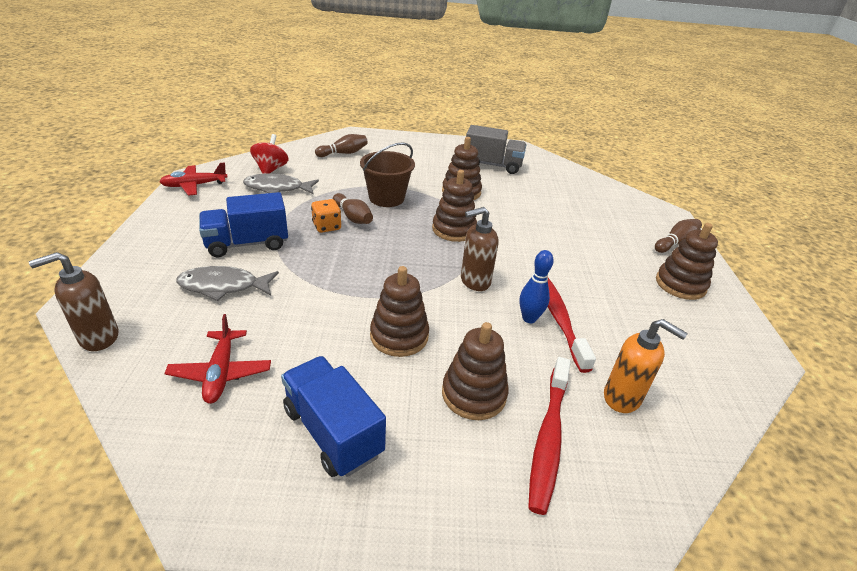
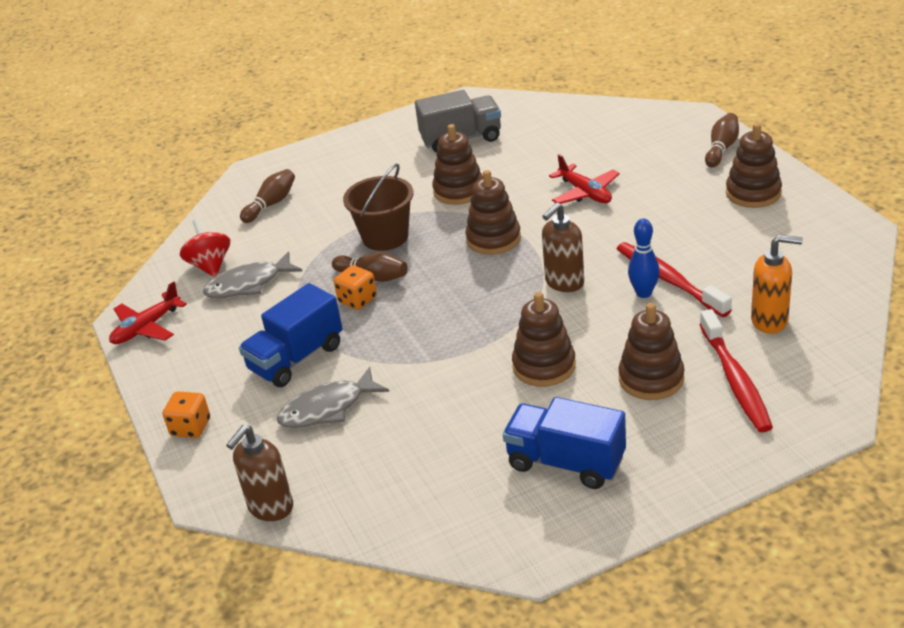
camera: 20 degrees left, 0 degrees up
red plane [164,314,271,404] -> red plane moved to [549,154,620,204]
none -> orange dice [163,391,210,438]

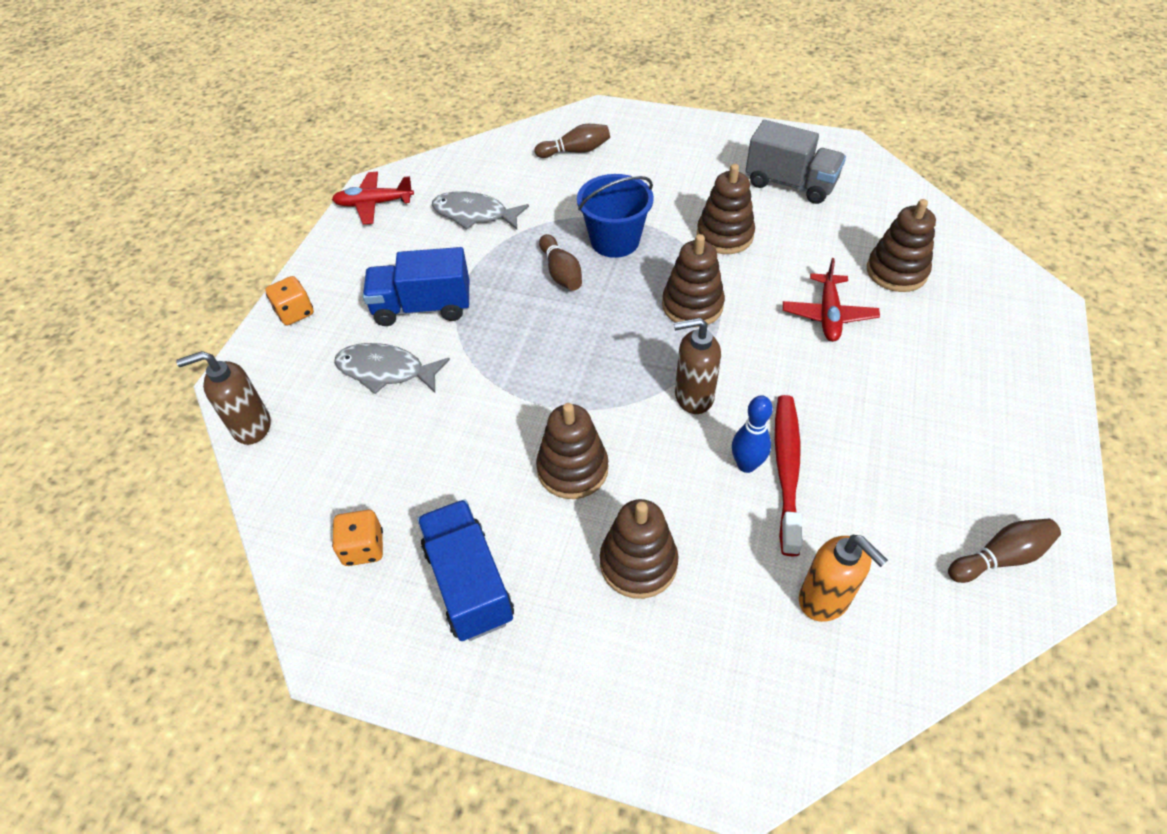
camera: 40 degrees right, 15 degrees up
red spinning top [180,219,230,277] -> none
orange dice [334,265,377,310] -> orange dice moved to [332,510,383,566]
brown bucket [343,163,413,251] -> blue bucket [577,174,654,258]
red toothbrush [700,309,773,432] -> none
brown bowling pin [705,113,739,167] -> brown bowling pin moved to [948,519,1061,583]
brown stacking toy [726,123,782,208] -> brown stacking toy moved to [867,199,936,292]

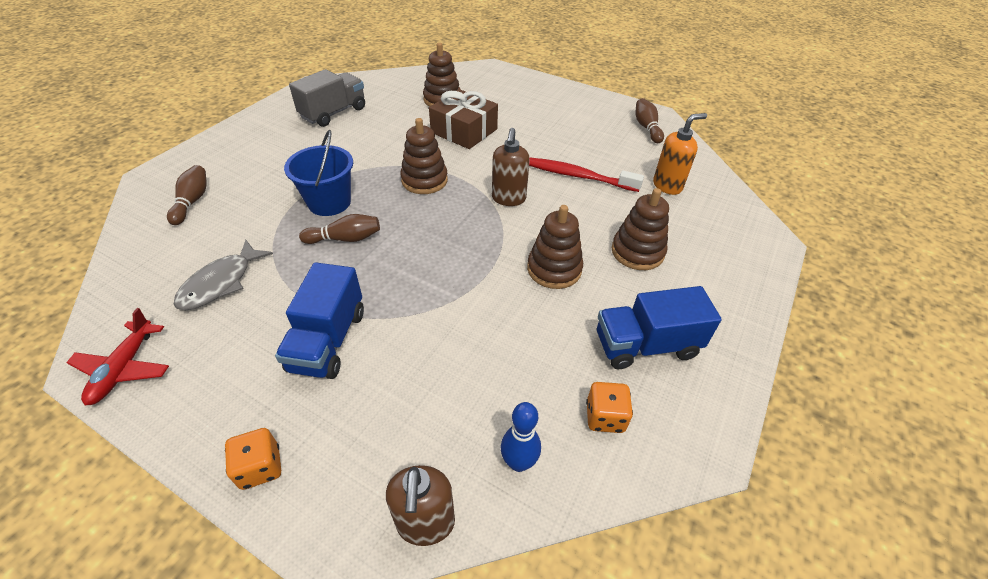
camera: 80 degrees left, 5 degrees down
grey fish [334,343,450,394] -> none
brown stacking toy [697,164,755,254] -> none
blue bowling pin [732,395,773,473] -> blue bowling pin moved to [501,402,541,472]
red plane [783,258,880,342] -> brown gift [429,89,498,149]

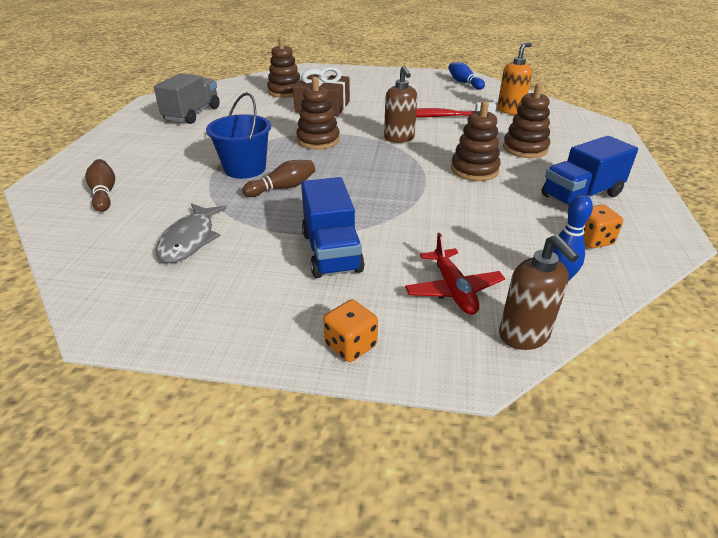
camera: 20 degrees left, 10 degrees down
red plane [66,308,169,405] -> red plane moved to [405,233,505,315]
brown bowling pin [635,98,664,143] -> blue bowling pin [448,62,485,90]

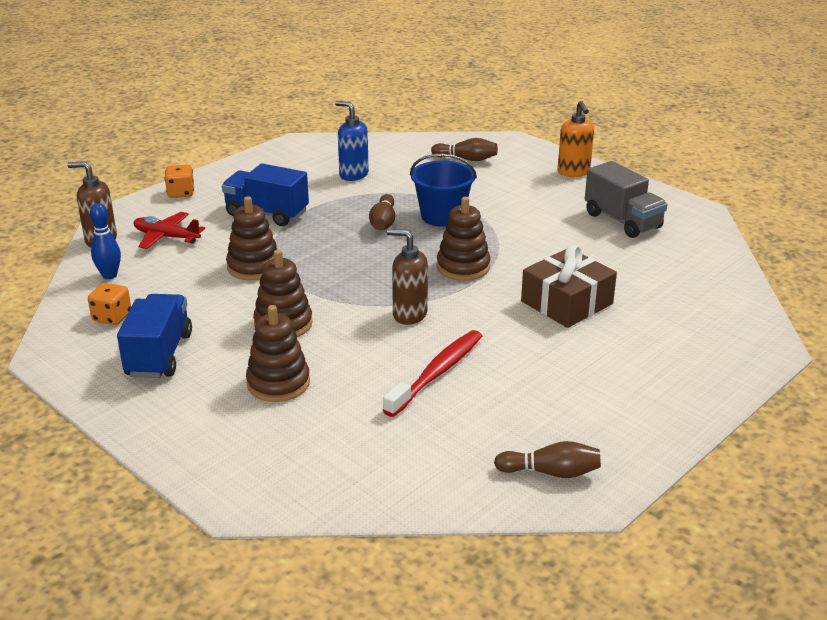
camera: 125 degrees right, 5 degrees down
grey fish [156,203,227,263] -> blue soap dispenser [335,101,369,181]
brown stacking toy [267,37,300,98] -> brown stacking toy moved to [226,196,278,280]
blue bowling pin [448,62,485,90] -> brown bowling pin [494,441,601,478]
orange soap dispenser [497,42,532,115] -> orange soap dispenser moved to [558,101,594,177]

